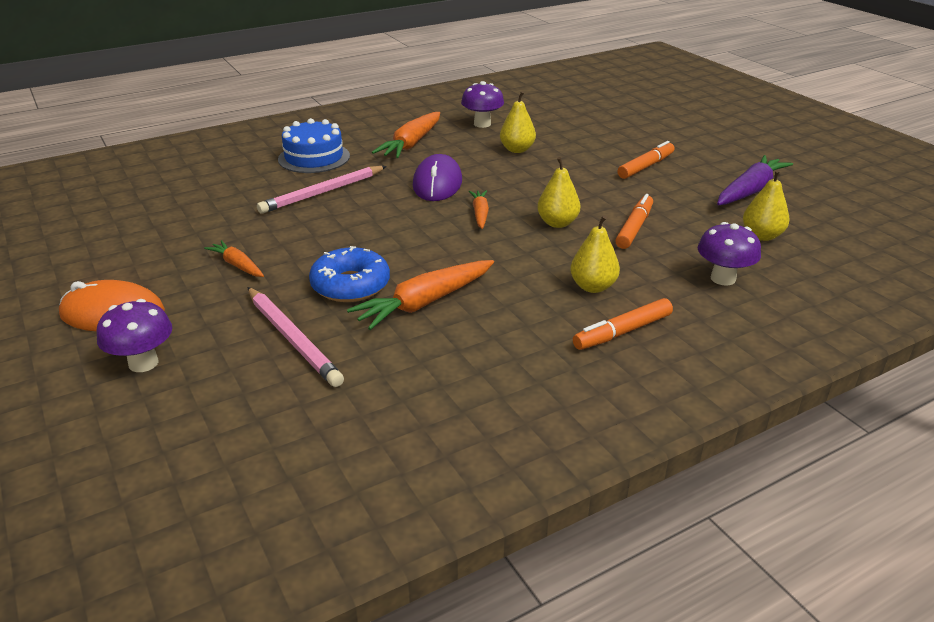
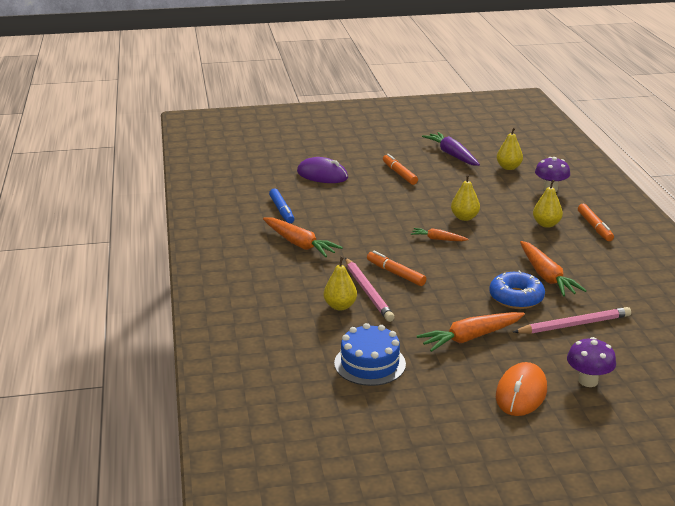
camera: 70 degrees left, 5 degrees down
orange carrot [204,240,264,277] -> orange carrot [417,312,525,352], size x1.76
blue cake [278,118,350,173] -> blue cake moved to [334,323,406,386]
purple mouse [413,154,462,201] -> purple mouse moved to [297,157,348,183]
purple mushroom [461,81,504,128] -> blue marker [269,189,294,224]
yellow pear [500,91,536,153] -> yellow pear moved to [324,257,357,311]
orange marker [615,194,653,249] -> orange marker moved to [367,251,426,286]

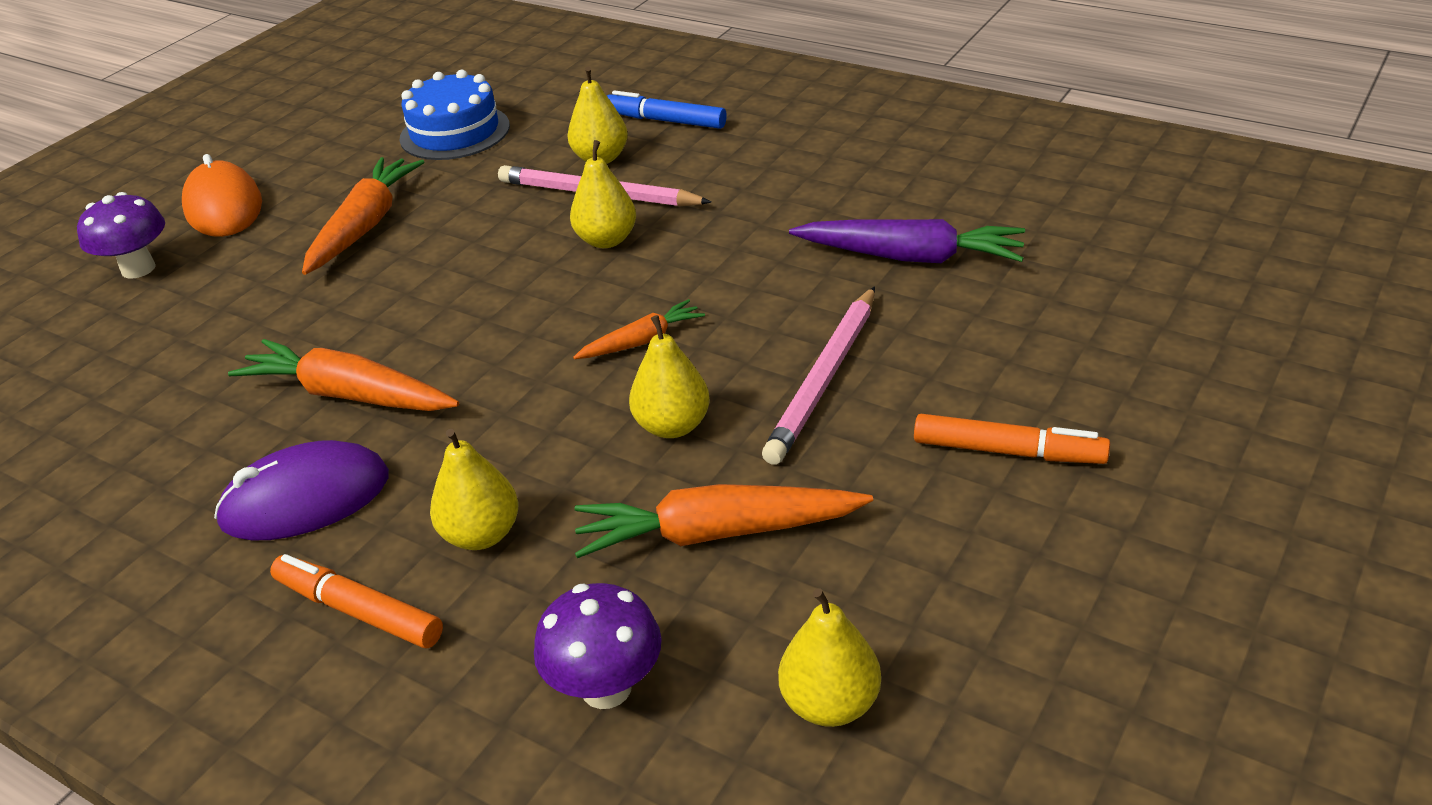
camera: 135 degrees right, 10 degrees up
orange carrot [263,217,343,257] -> orange carrot moved to [575,484,873,558]
blue marker [269,189,294,224] -> blue marker moved to [607,90,727,129]
purple mouse [297,157,348,183] -> purple mouse moved to [214,440,389,541]
orange marker [367,251,426,286] -> yellow pear [570,140,636,248]
purple carrot [422,132,480,166] -> purple carrot moved to [789,219,1025,263]
blue donut [489,271,545,309] -> none
pink pencil [513,307,631,334] -> pink pencil moved to [762,286,875,465]

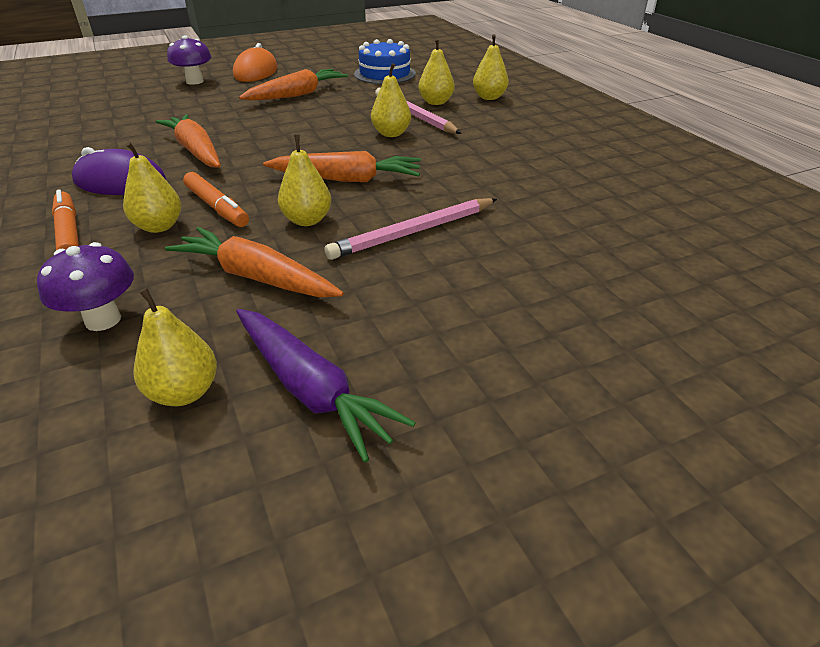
camera: 30 degrees right, 0 degrees up
orange carrot [573,299,705,359] -> orange carrot [263,151,421,182], size x1.76
blue marker [607,90,727,129] -> yellow pear [473,34,509,100]
purple carrot [789,219,1025,263] -> purple carrot moved to [236,309,416,462]
orange marker [914,414,1110,464] -> orange marker moved to [183,172,249,227]

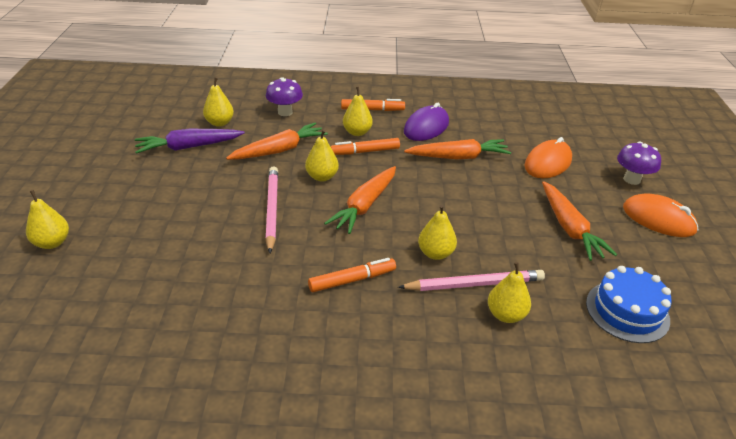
camera: 115 degrees right, 0 degrees up
yellow pear [473,34,509,100] -> yellow pear moved to [26,190,69,249]
none -> orange marker [308,258,396,292]
none -> orange mouse [525,137,572,178]

